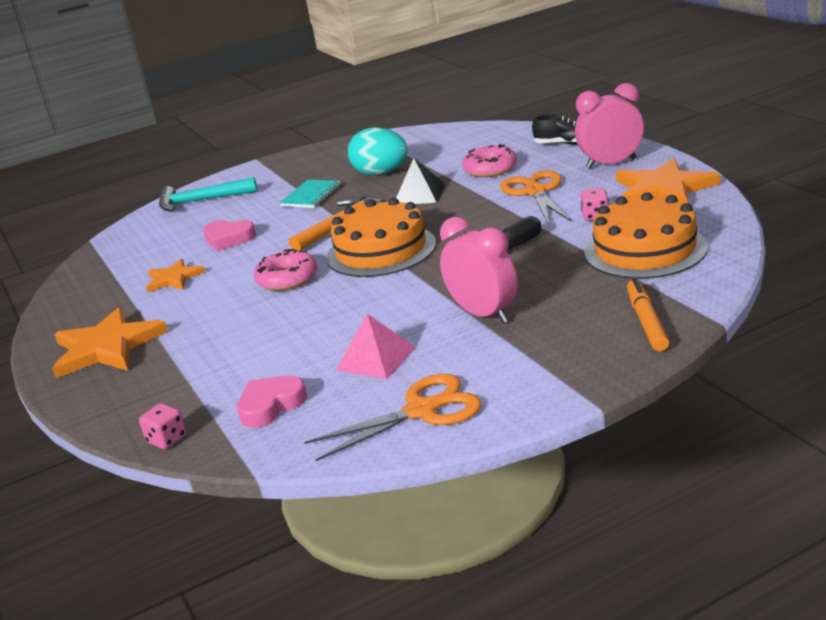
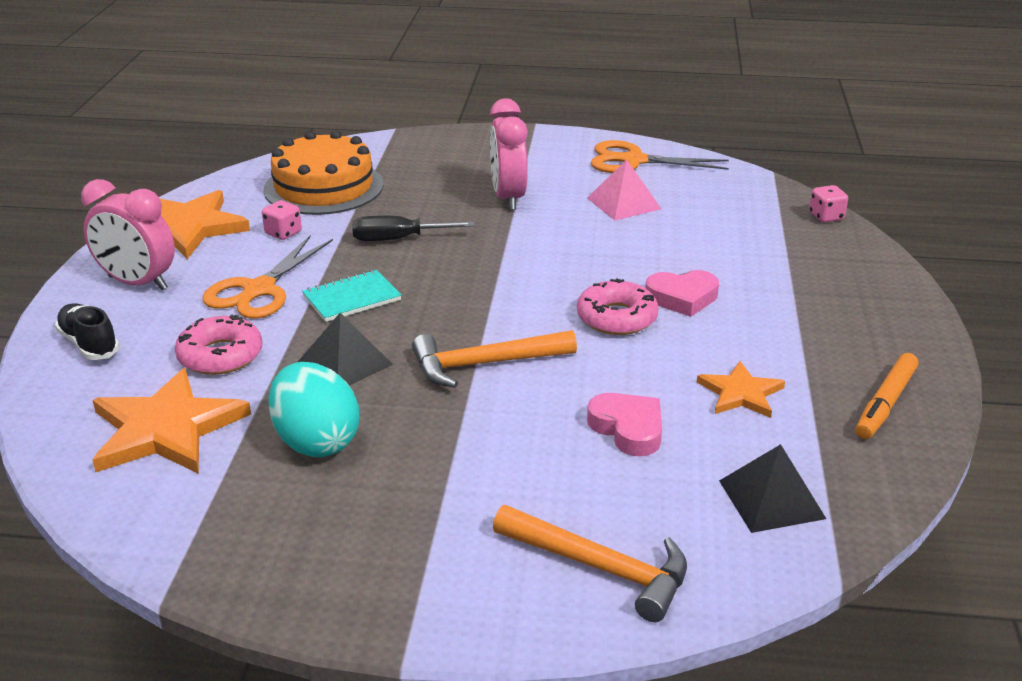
camera: 150 degrees left, 5 degrees up
orange star [52,307,168,378] -> orange star moved to [92,368,251,474]
turquoise hammer [159,177,257,211] -> orange hammer [493,505,687,622]
pink heart [237,375,307,428] -> pink heart moved to [645,270,719,317]
turquoise notebook [280,180,341,208] -> turquoise notebook moved to [302,270,401,322]
orange cake [326,198,436,277] -> none
orange marker [627,279,669,351] -> orange marker moved to [855,353,918,439]
none -> black pyramid [719,444,826,533]

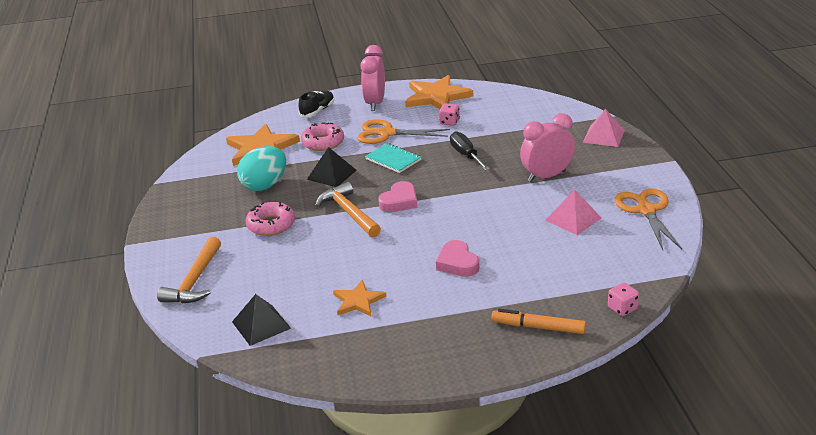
camera: 75 degrees right, 0 degrees up
orange cake [264,130,383,215] -> none
pink donut [577,278,659,335] -> pink donut moved to [246,202,295,236]
pink heart [587,393,662,456] -> pink heart moved to [378,181,417,212]
orange marker [855,353,918,439] -> orange marker moved to [491,309,586,334]
none -> pink pyramid [583,109,625,147]

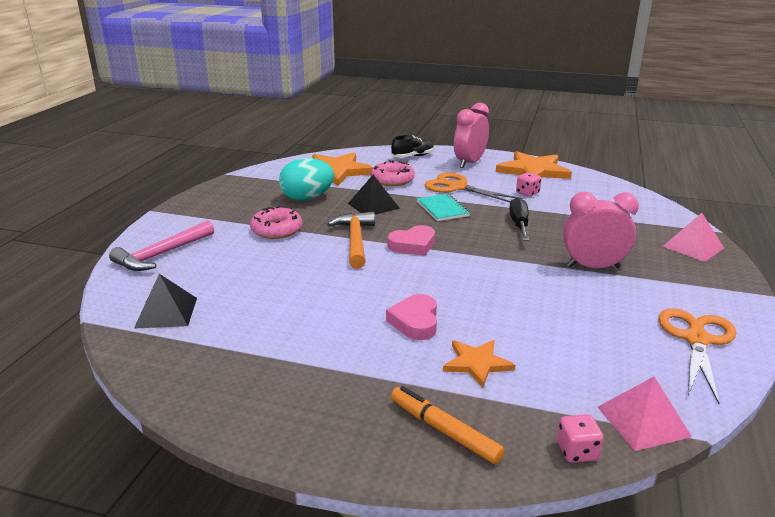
camera: 25 degrees right, 5 degrees down
orange hammer [157,237,221,303] -> pink hammer [109,220,214,271]
orange star [333,280,387,316] -> orange star moved to [443,340,515,388]
pink pyramid [546,190,602,235] -> pink pyramid moved to [597,377,692,451]

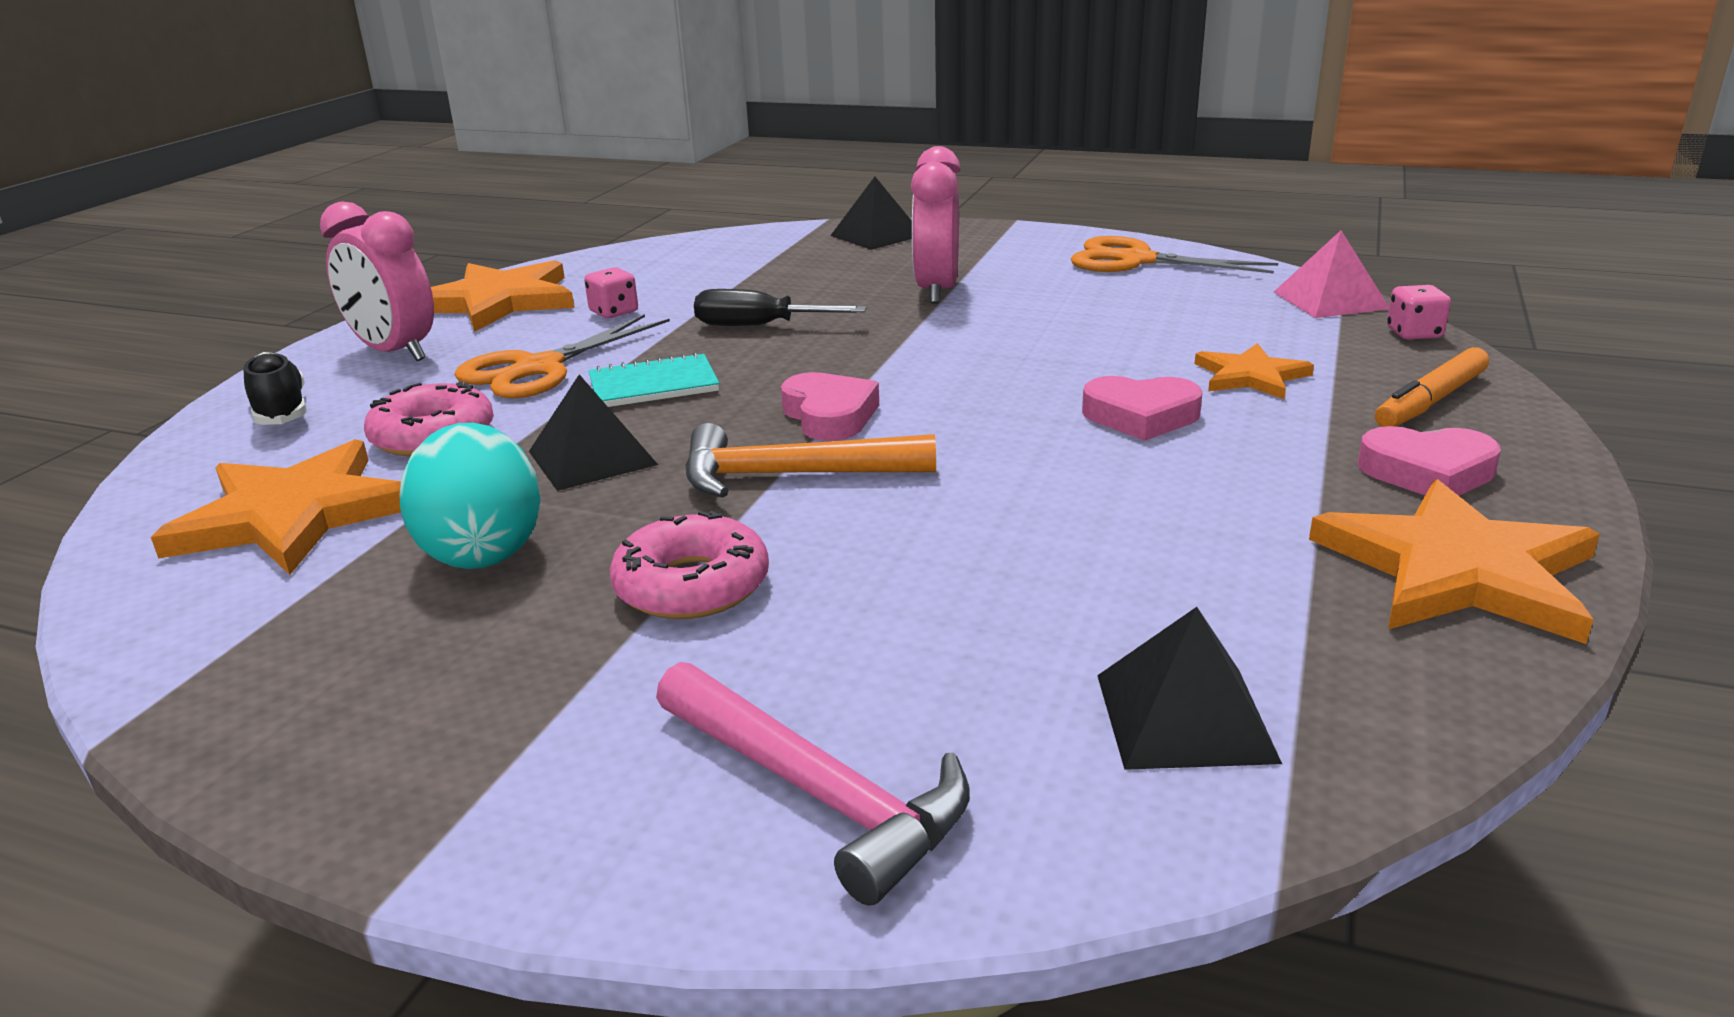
camera: 85 degrees left, 0 degrees up
pink pyramid [662,213,724,262] -> black pyramid [830,177,912,250]
none -> orange star [1309,479,1600,644]
none -> pink heart [1358,426,1501,496]

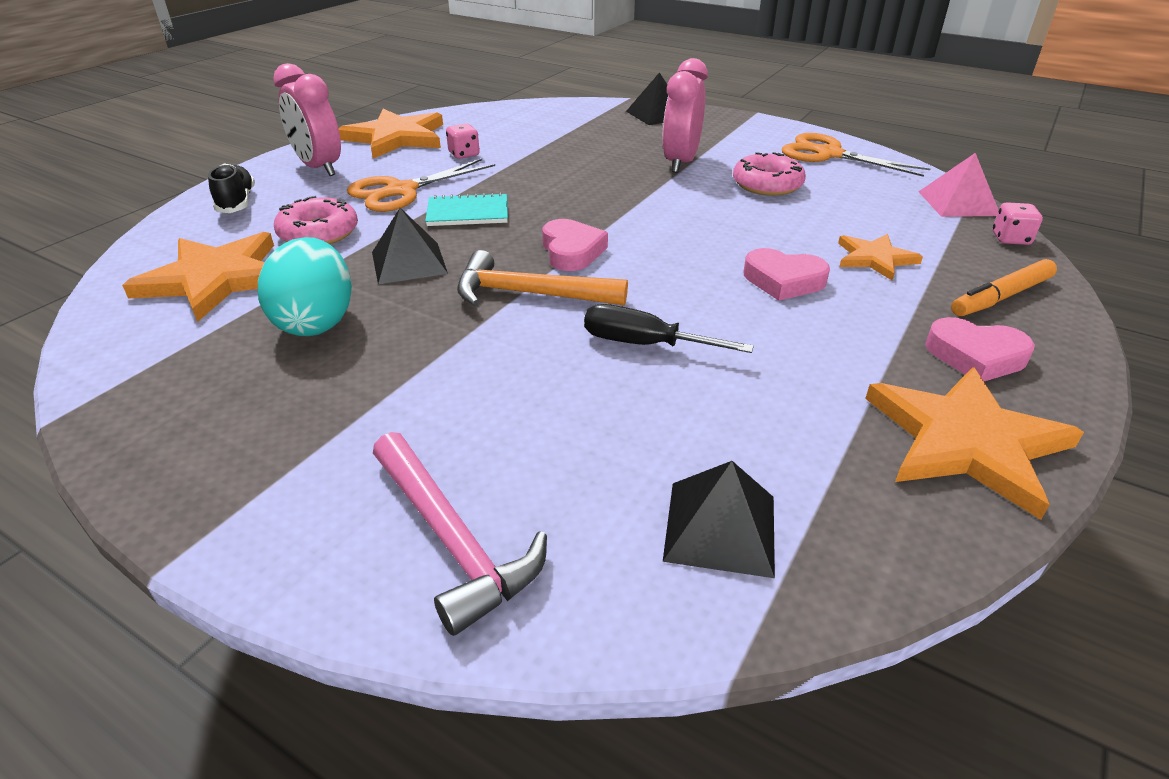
camera: 10 degrees right, 10 degrees up
pink donut [609,511,769,619] -> pink donut moved to [733,152,806,196]
black screwdriver [694,289,866,326] -> black screwdriver moved to [584,304,754,353]

